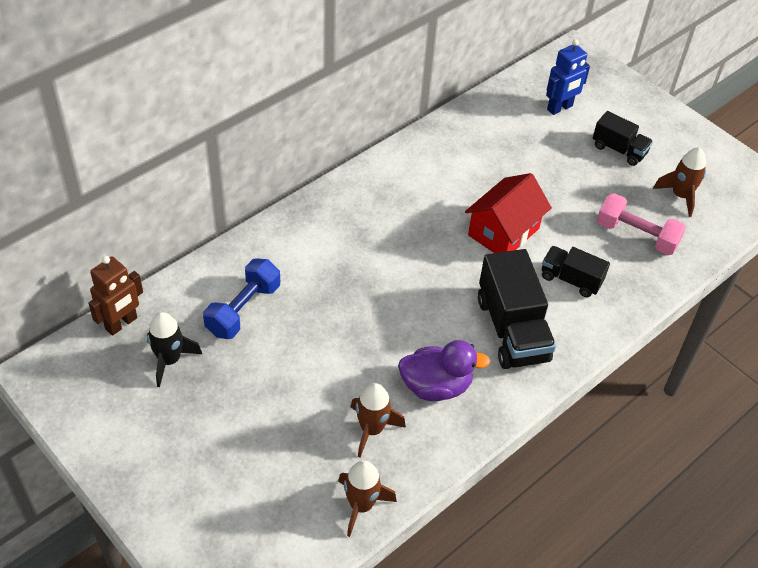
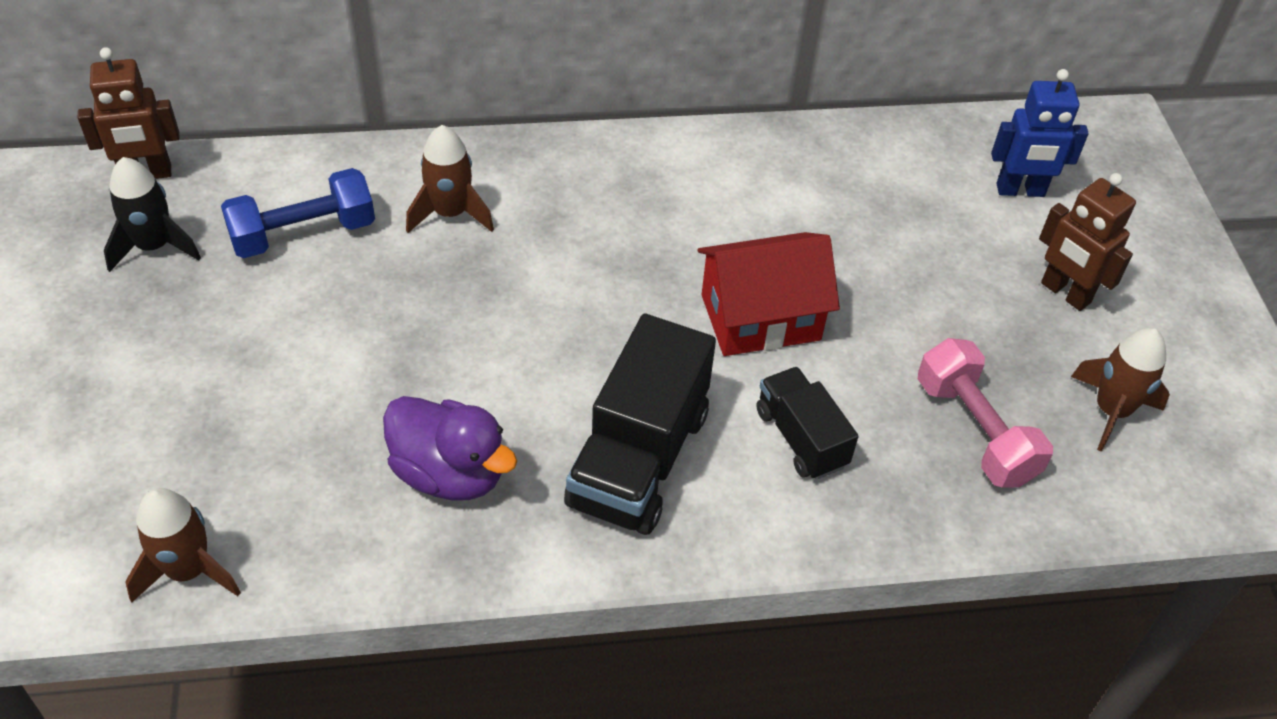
camera: 35 degrees right, 0 degrees up
brown rocket [351,383,406,458] -> brown rocket moved to [406,125,494,233]
black truck [592,111,653,166] -> brown robot [1039,173,1136,311]

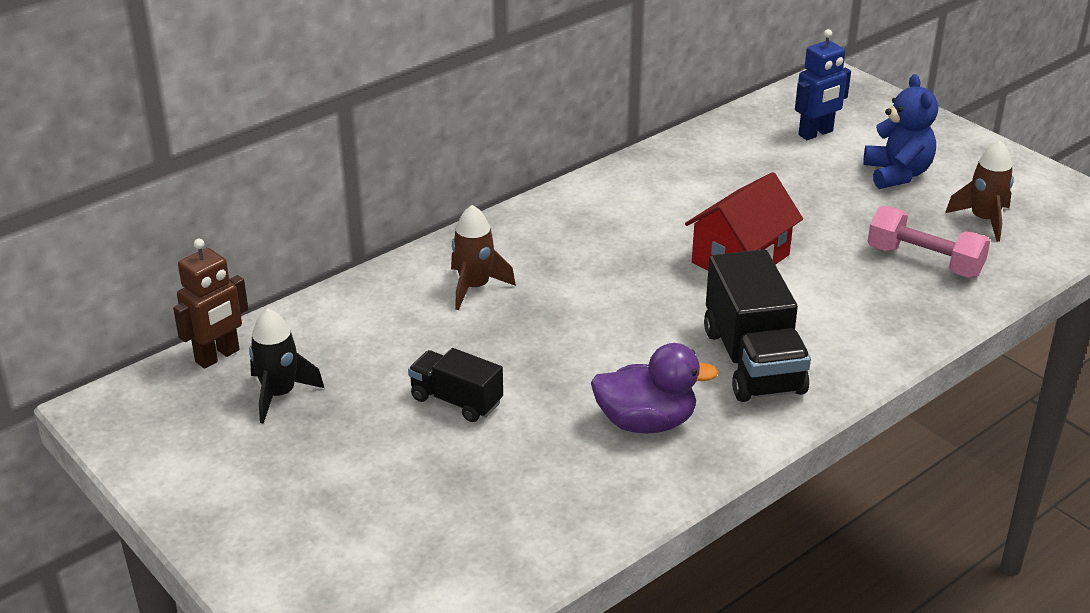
camera: 30 degrees left, 15 degrees down
brown rocket [125,488,241,603] -> none
blue dumbbell [221,168,375,258] -> none
black truck [757,367,859,480] -> black truck moved to [408,348,503,422]
brown robot [1039,173,1136,311] -> blue teddy bear [863,74,938,189]

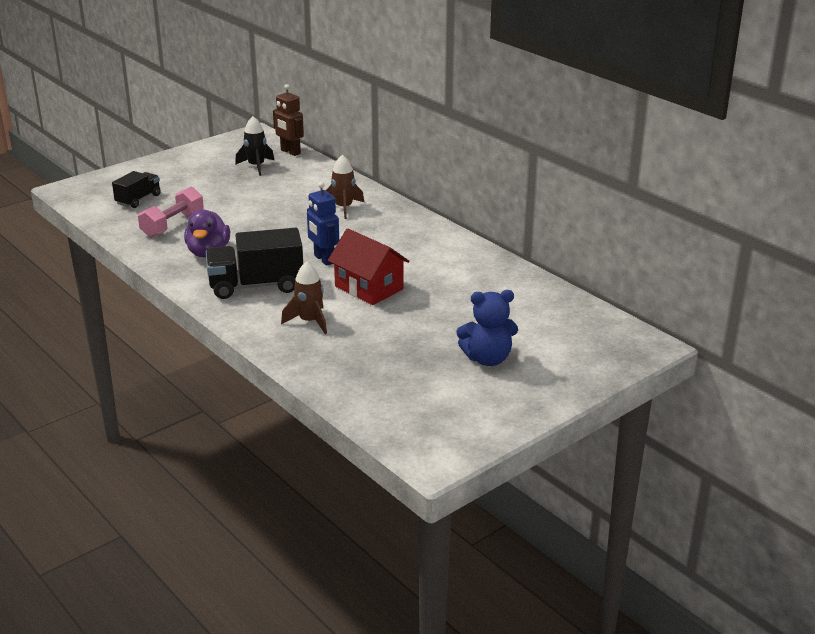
camera: 90 degrees right, 5 degrees down
black truck [408,348,503,422] -> black truck moved to [112,171,161,208]
blue robot [795,29,851,140] -> blue robot moved to [307,182,339,266]
pink dumbbell [867,206,990,278] -> pink dumbbell moved to [138,187,204,237]
brown rocket [945,140,1014,242] -> brown rocket moved to [281,261,327,334]

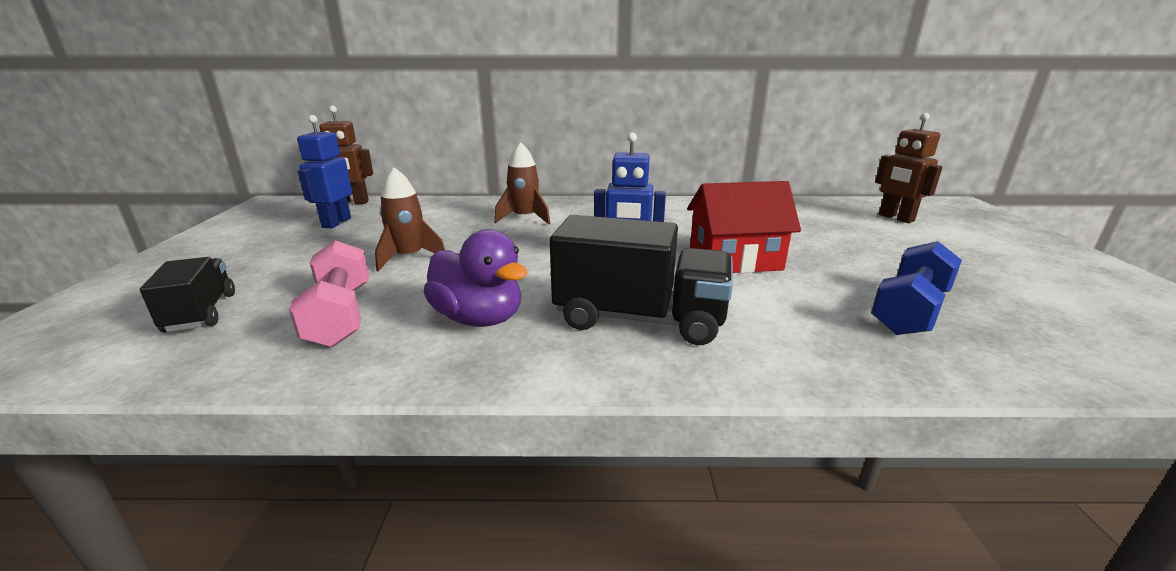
camera: 50 degrees left, 5 degrees down
black truck [206,228,303,299] -> black truck turned 105 degrees counterclockwise [550,215,733,345]
black rocket [235,116,275,176] -> blue robot [297,115,352,228]
brown rocket [281,261,327,334] -> brown rocket moved to [375,167,445,272]
blue teddy bear [456,290,518,366] -> none
none -> blue dumbbell [871,241,962,335]
none -> brown robot [875,113,943,223]

